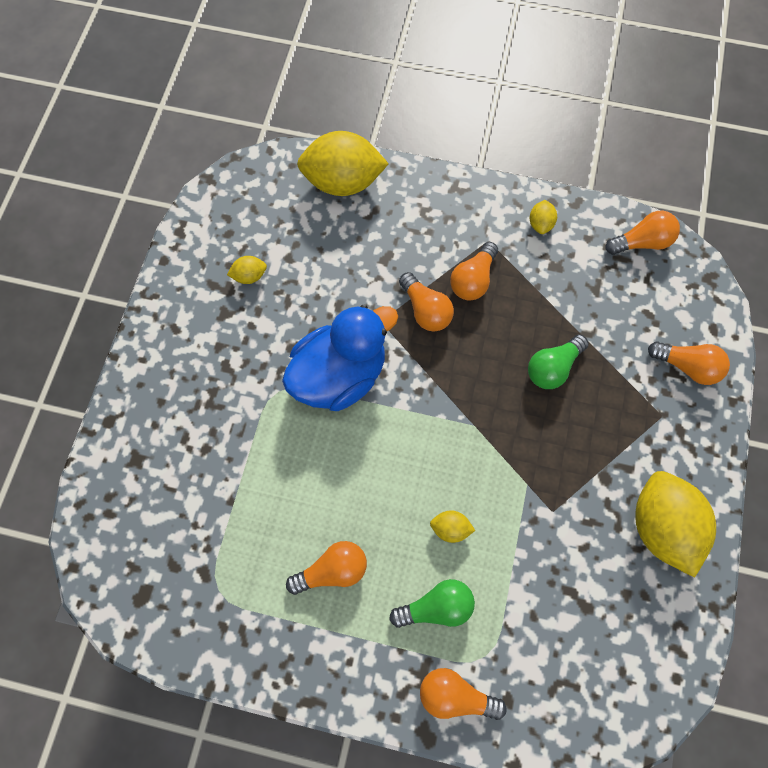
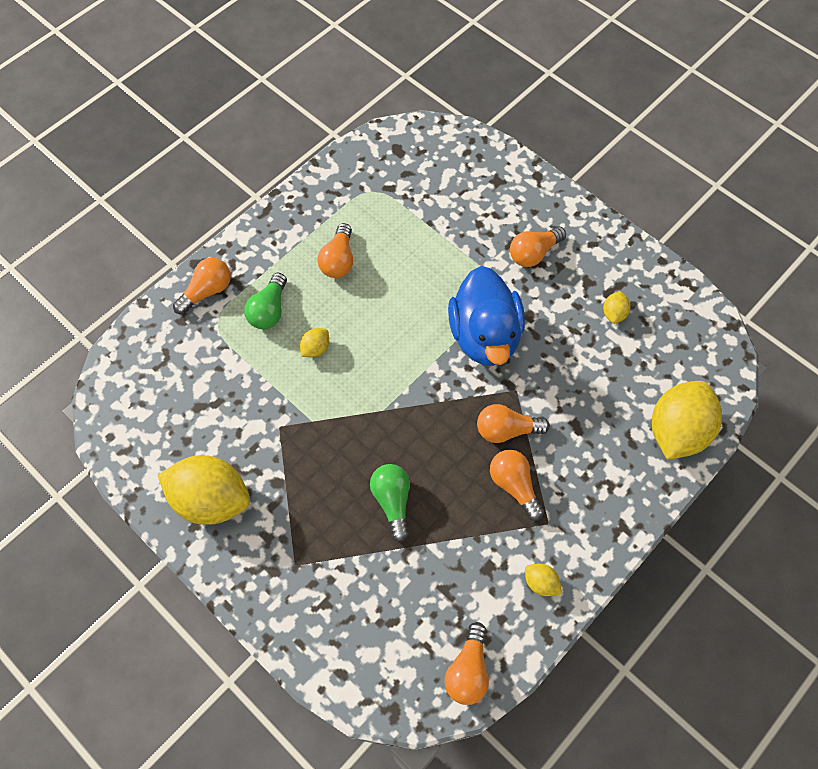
camera: 120 degrees right, 5 degrees down
orange light bulb [648,341,730,385] -> orange light bulb moved to [510,227,566,267]

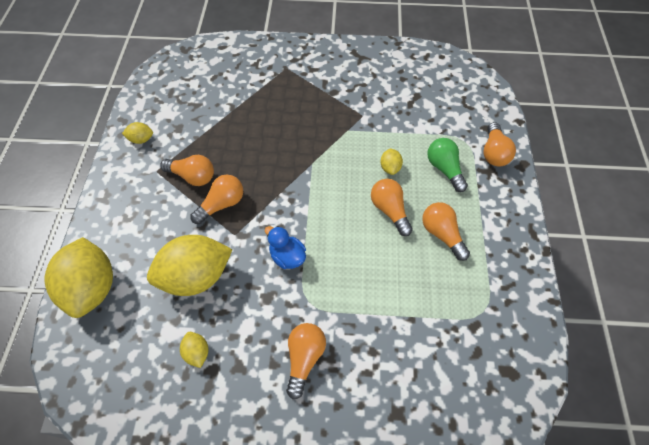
camera: 140 degrees right, 5 degrees down
yellow lemon [158,455,250,525] -> yellow lemon moved to [147,235,233,296]
green light bulb [370,464,410,542] -> none
orange light bulb [444,622,489,705] -> orange light bulb moved to [371,179,413,236]
blue duck [448,266,525,366] -> blue duck [265,226,306,269], size x0.48

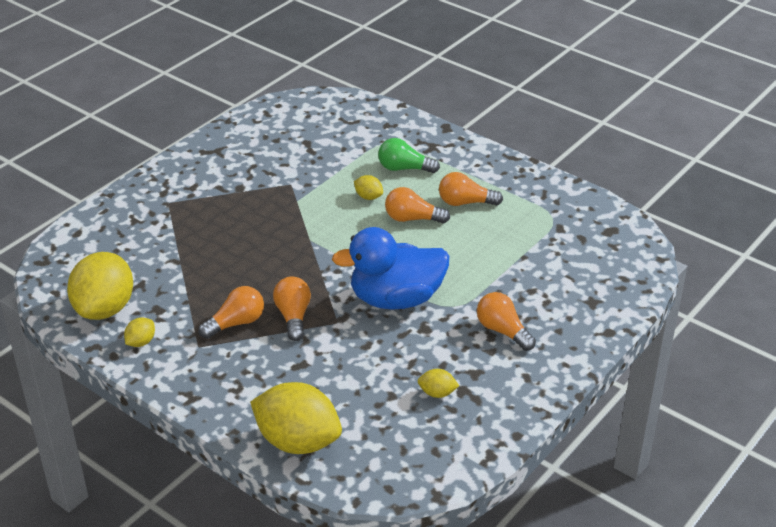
camera: 55 degrees left, 20 degrees down
yellow lemon [147,235,233,296] -> yellow lemon moved to [67,252,133,320]
blue duck [265,226,306,269] -> blue duck [332,227,449,310], size x2.09
orange light bulb [483,122,516,166] -> none

